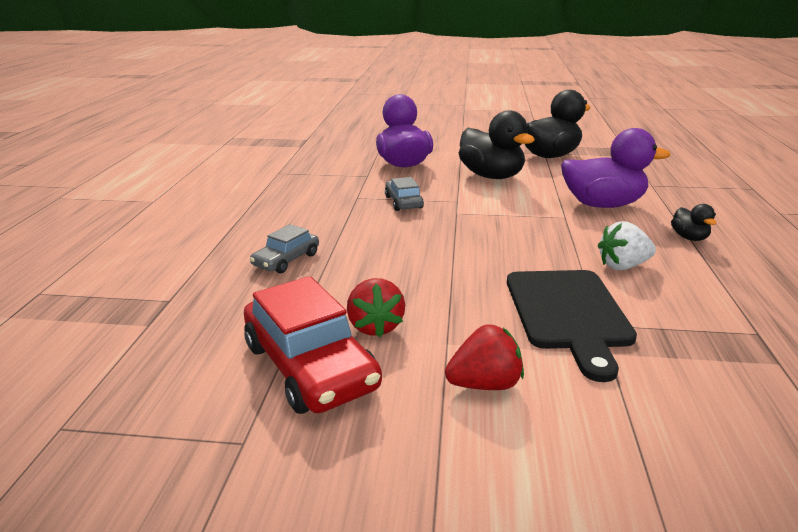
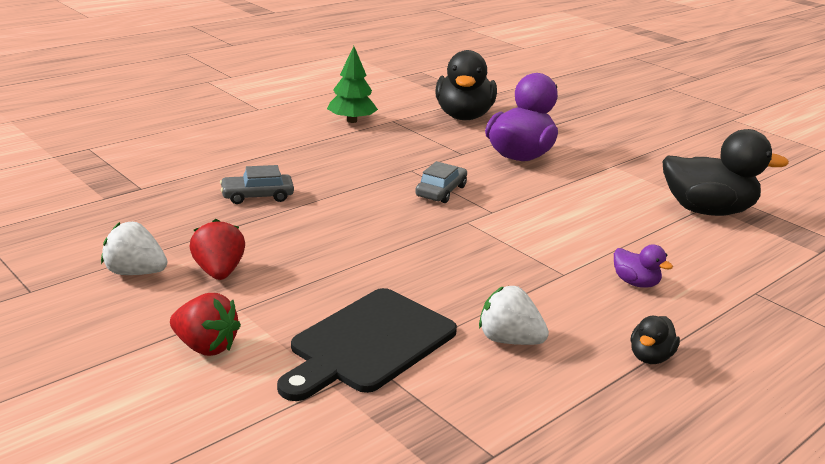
camera: 40 degrees right, 0 degrees up
red car [244,276,382,414] -> white strawberry [101,222,168,275]
red strawberry [347,278,405,337] -> red strawberry turned 135 degrees clockwise [190,219,245,280]
black duck [459,110,535,179] -> black duck moved to [435,50,497,120]
purple duck [561,128,670,208] -> purple duck [614,245,673,288], size x0.46
none -> green tree [327,46,378,123]

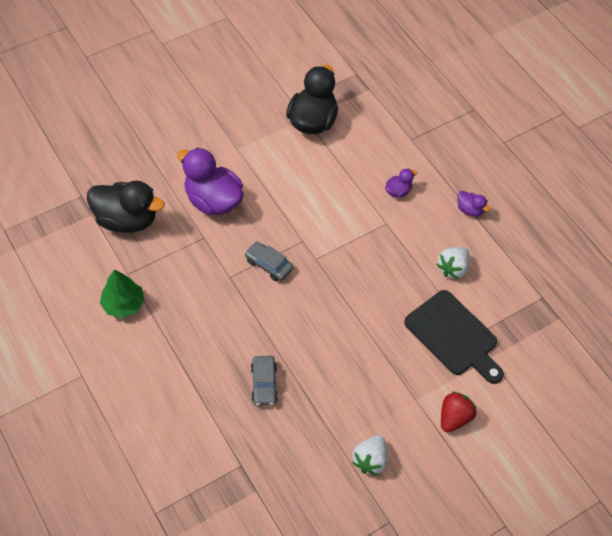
camera: 80 degrees left, 30 degrees up
red strawberry [190,219,245,280] -> none
black duck [631,316,680,364] -> purple duck [457,191,490,217]

